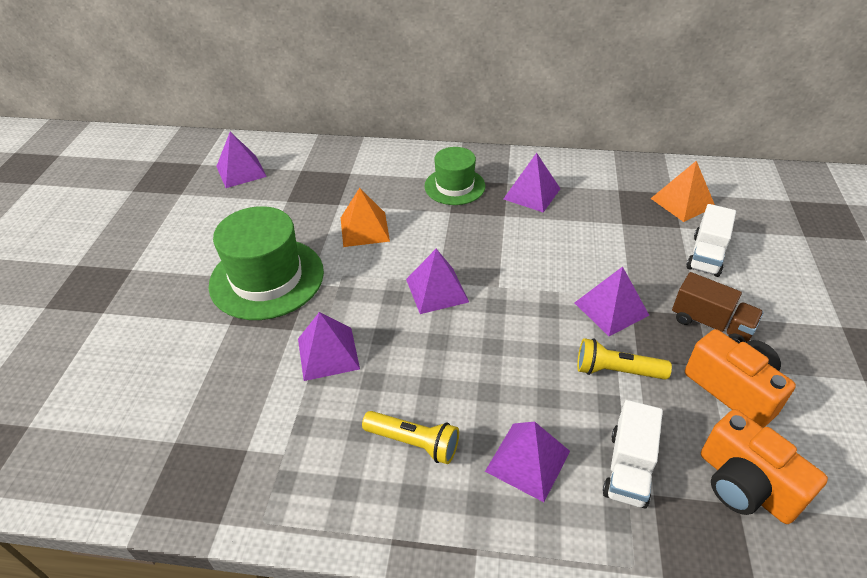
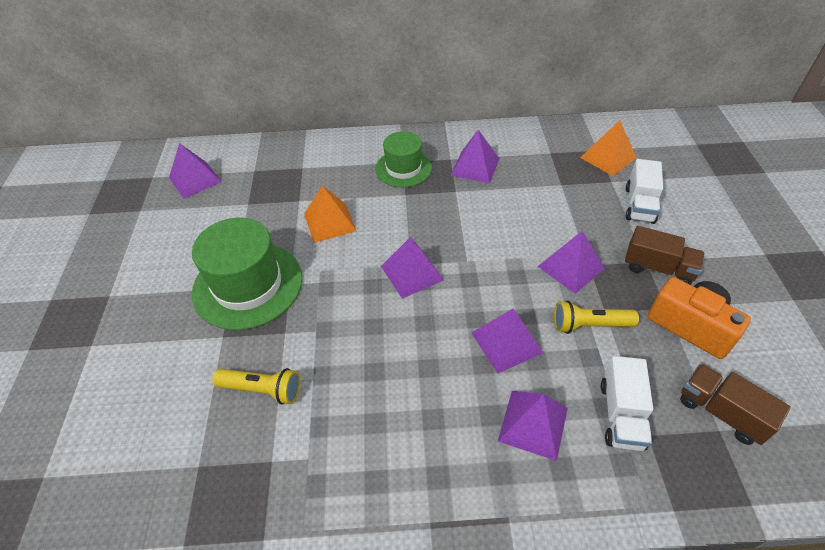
camera: 10 degrees left, 5 degrees up
purple pyramid [298,312,360,381] -> purple pyramid moved to [471,308,543,374]
yellow flashlight [362,411,459,464] -> yellow flashlight moved to [212,368,300,405]
orange camera [701,409,828,524] -> brown truck [680,363,791,445]

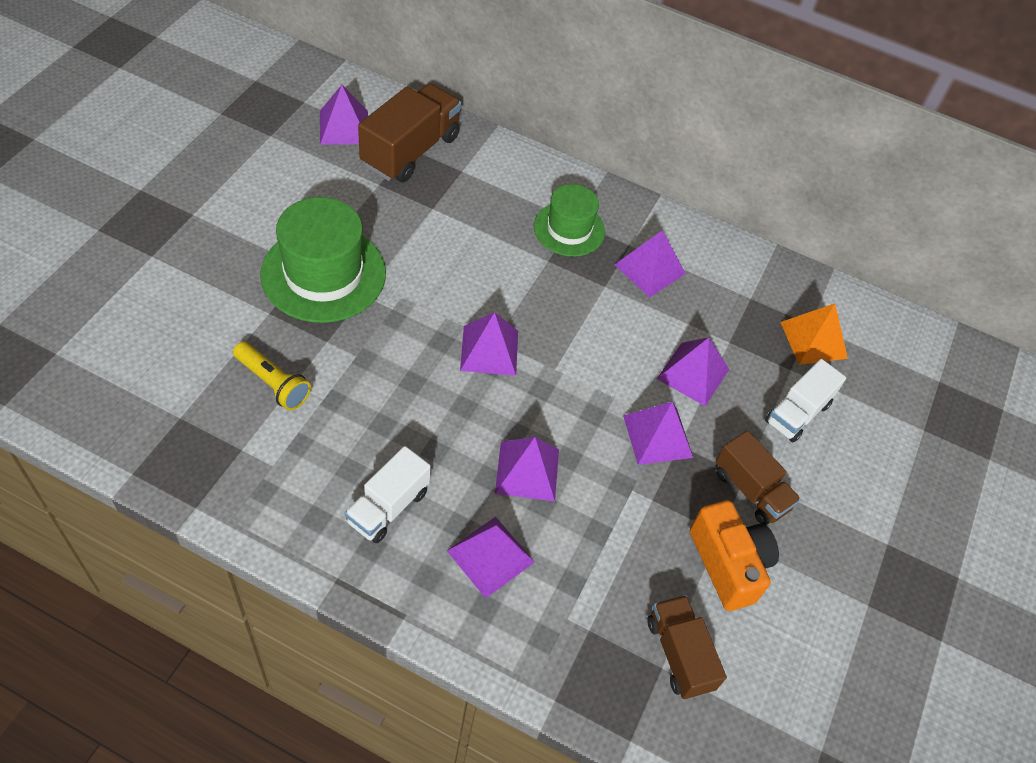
camera: 20 degrees right, 5 degrees up
orange pyramid [304,185,356,243] -> none
yellow flashlight [554,300,639,334] -> none
white truck [601,356,653,451] -> white truck moved to [345,446,431,543]
none -> brown truck [358,83,461,182]
none -> purple pyramid [657,337,729,406]

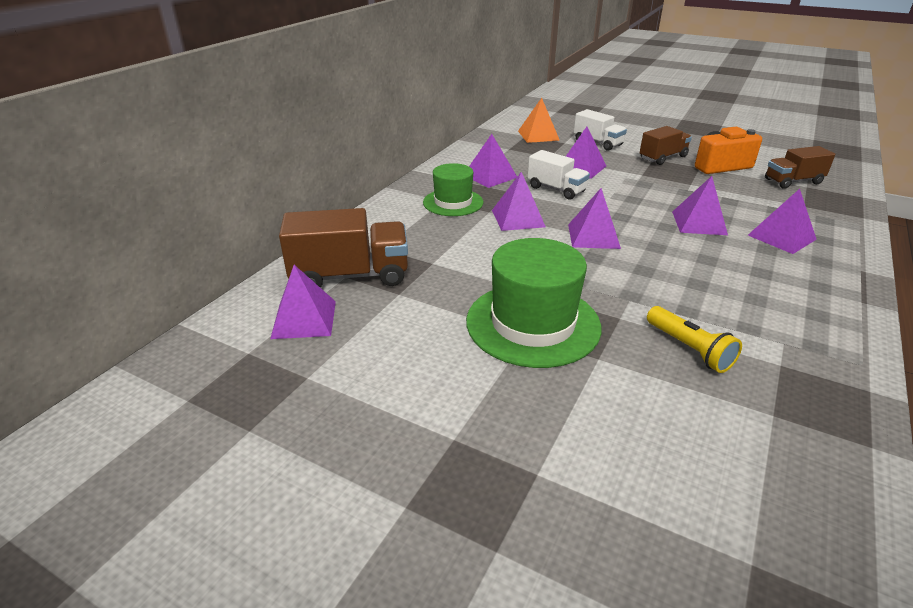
camera: 80 degrees left, 20 degrees down
yellow flashlight [233,342,311,410] -> yellow flashlight turned 105 degrees clockwise [647,306,742,373]
white truck [345,446,431,543] -> white truck moved to [528,150,590,200]
brown truck [358,83,461,182] -> brown truck turned 135 degrees clockwise [279,208,408,288]
purple pyramid [623,402,693,465] -> purple pyramid moved to [492,172,546,231]

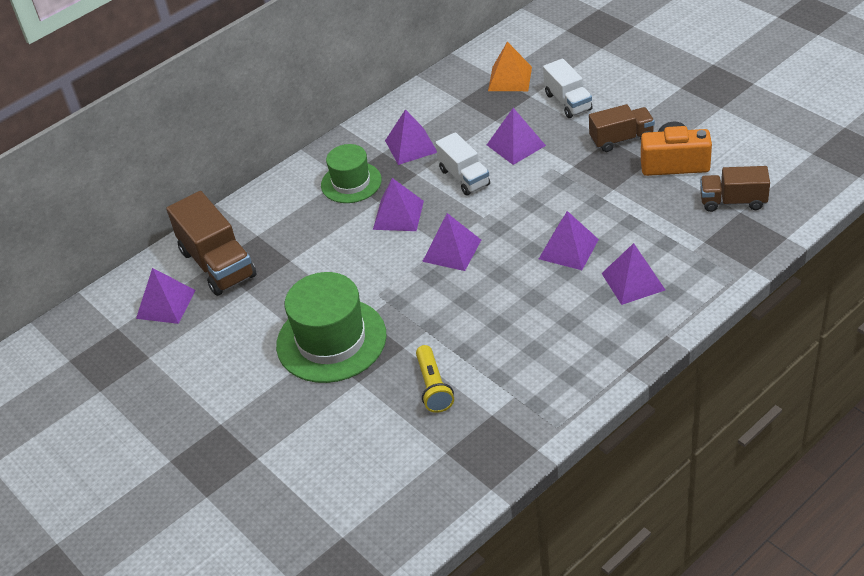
camera: 25 degrees right, 10 degrees up
brown truck [279,208,408,288] -> brown truck turned 45 degrees clockwise [166,191,257,296]

